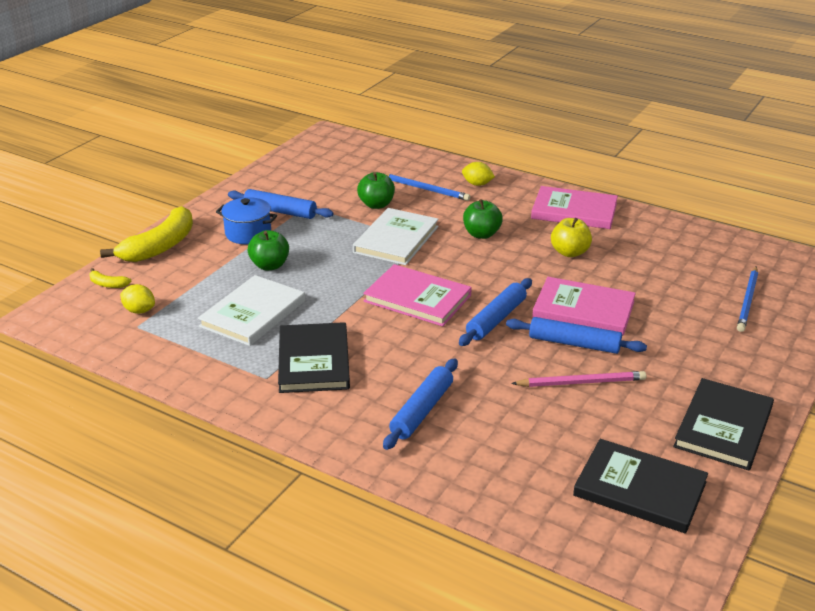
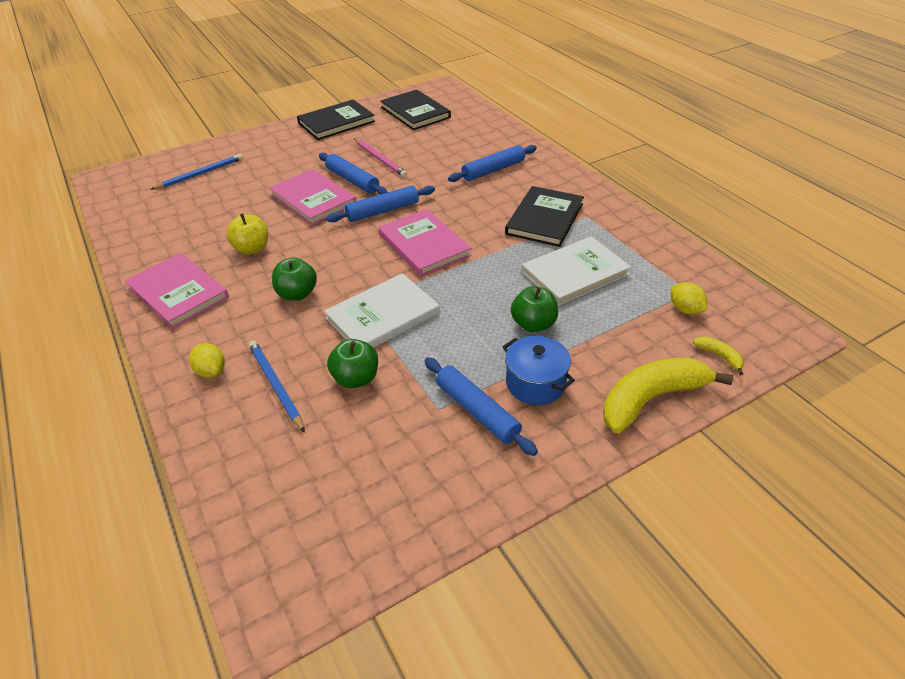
camera: 150 degrees left, 10 degrees up
pink pencil [511,371,646,387] -> pink pencil turned 150 degrees counterclockwise [354,138,407,177]

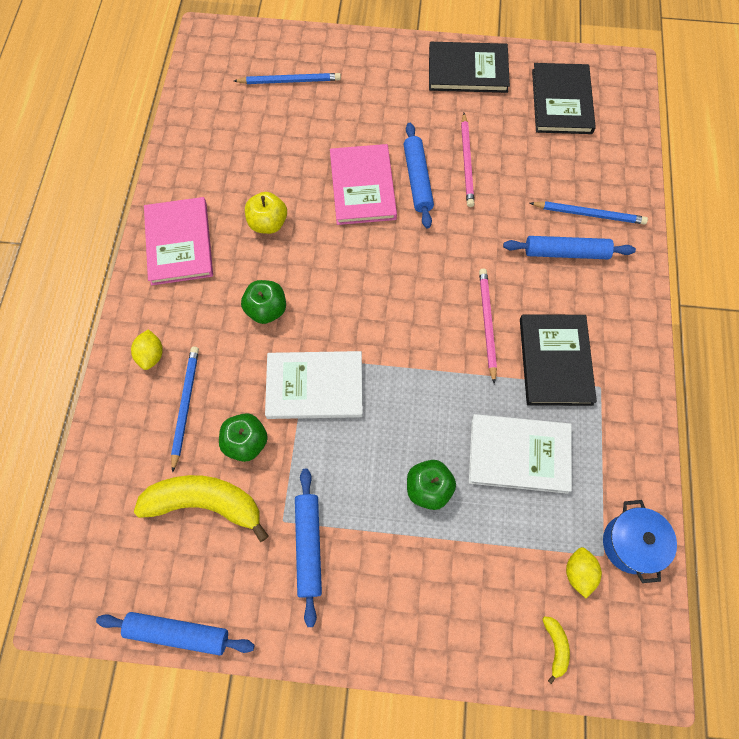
camera: 35 degrees right, 25 degrees up
blue rolling pin [327,186,435,222] -> blue rolling pin moved to [96,612,255,656]
pink book [379,209,471,277] -> none
blue pot [502,336,575,405] -> blue pot moved to [603,500,677,583]
black book [505,186,584,247] -> black book turned 60 degrees counterclockwise [520,314,597,406]
yellow banana [603,357,733,433] -> yellow banana moved to [134,475,269,542]
none -> pink pencil [479,269,497,384]
none -> blue pencil [530,201,648,225]

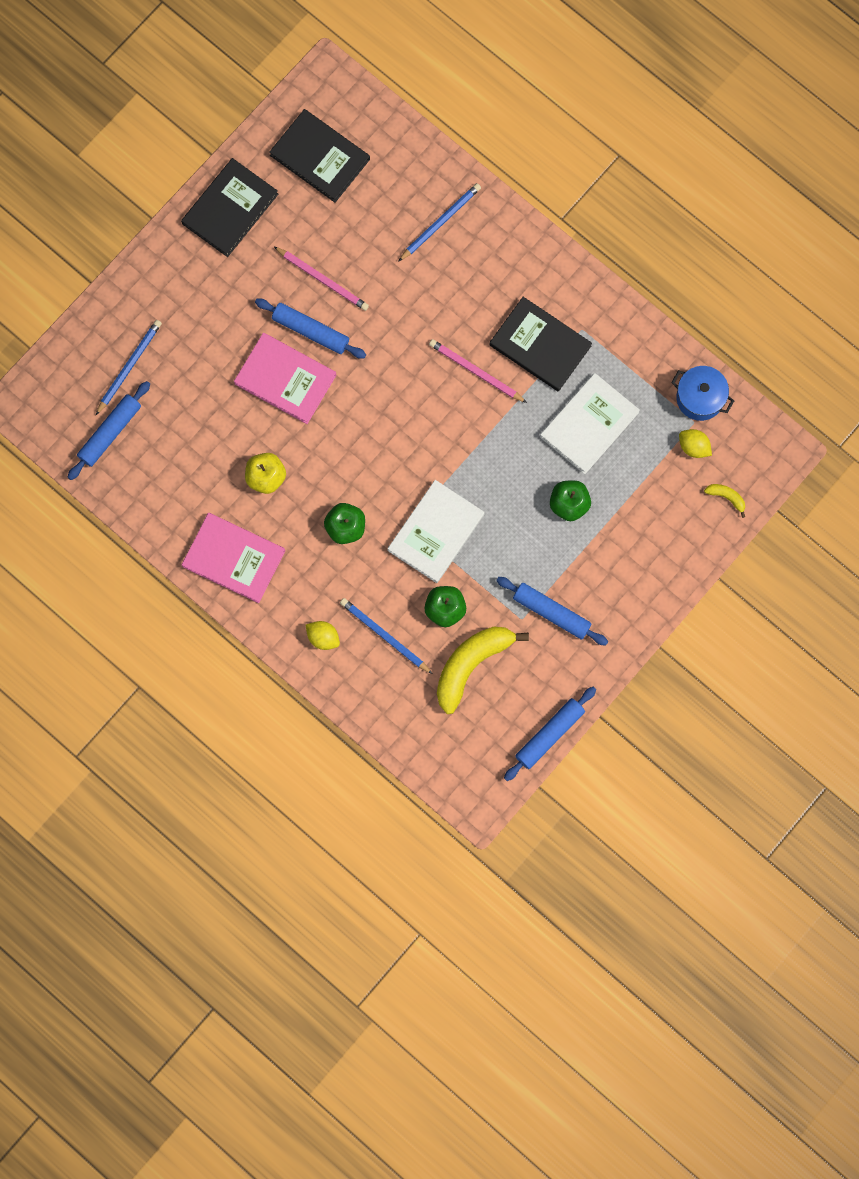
camera: 55 degrees left, 10 degrees up
blue rolling pin [503,236,636,259] -> blue rolling pin moved to [68,381,150,480]

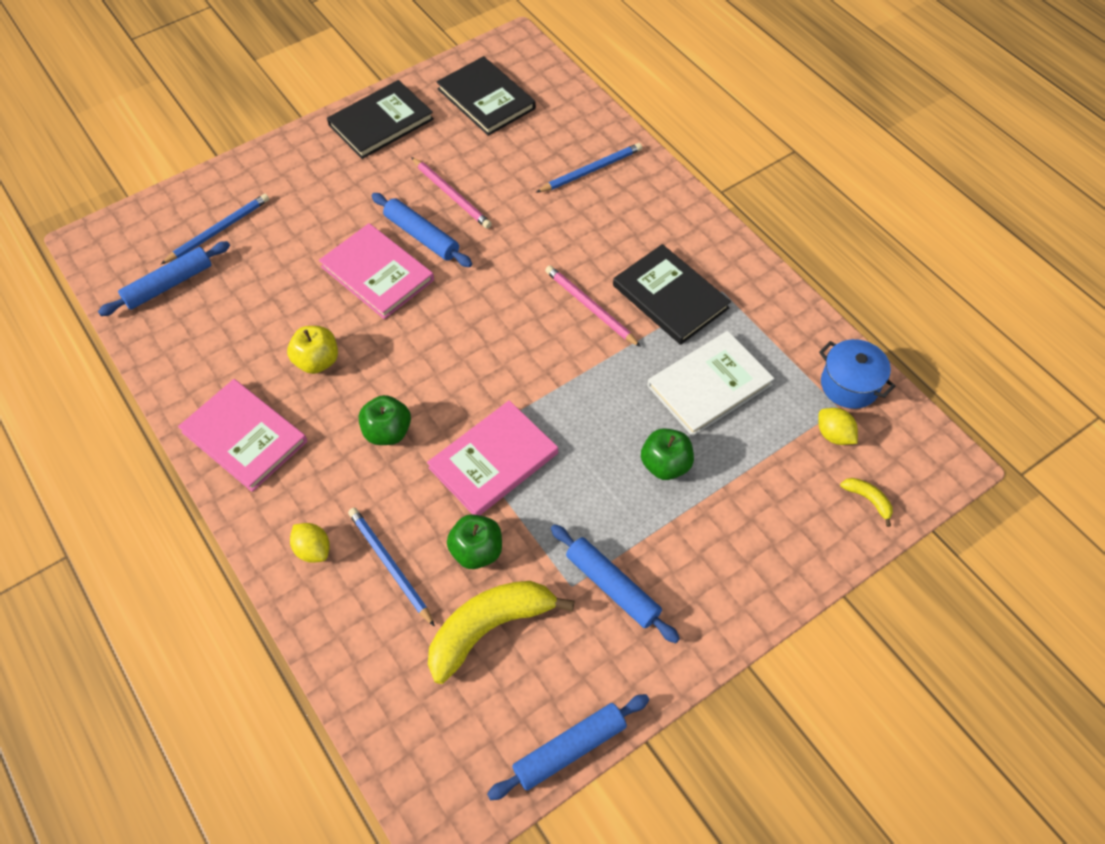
camera: 15 degrees right, 20 degrees down
white book [387,480,485,583] -> pink book [427,400,558,515]

